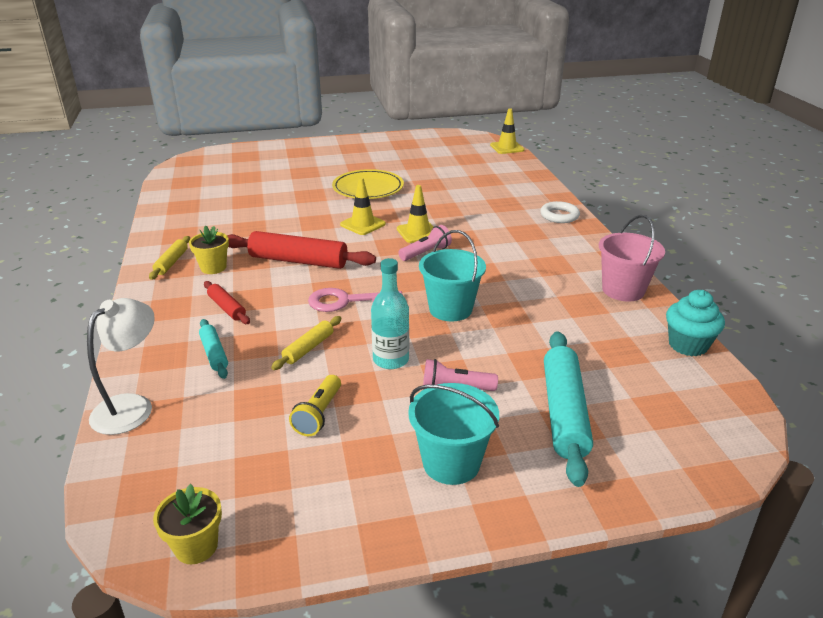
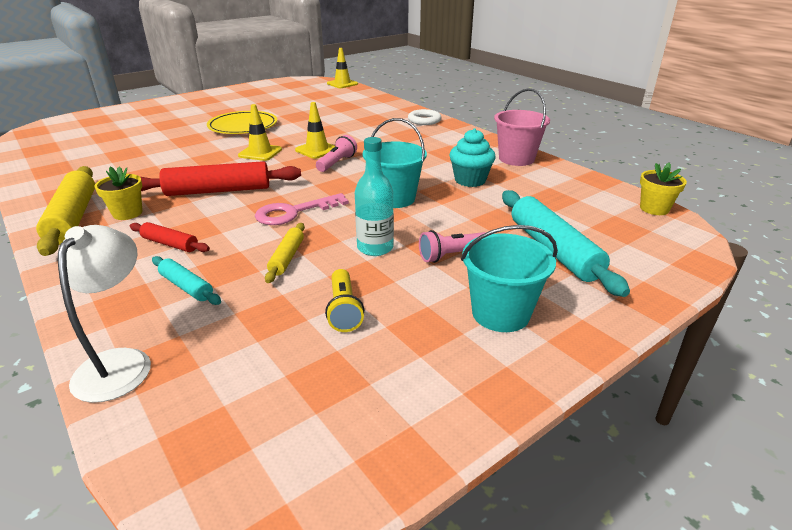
camera: 25 degrees left, 0 degrees up
yellow rolling pin [149,236,190,280] -> yellow rolling pin [36,166,95,256], size x1.91
yellow flower pot [153,484,222,564] -> yellow flower pot moved to [640,163,687,215]
turquoise cupcake [666,290,725,357] -> turquoise cupcake moved to [449,128,496,187]

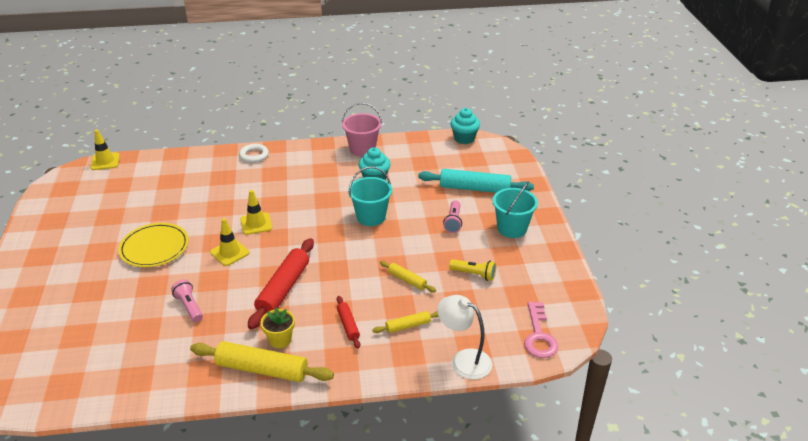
camera: 60 degrees left, 5 degrees up
red rolling pin [130,222,210,252] -> red rolling pin turned 75 degrees counterclockwise [337,296,360,349]
turquoise rolling pin [152,256,221,305] -> yellow rolling pin [373,311,439,333]
pink key [255,193,349,225] -> pink key moved to [524,301,558,358]
pink flashlight [316,135,357,172] -> pink flashlight moved to [171,279,203,322]
turquoise bottle [355,137,394,256] -> none
yellow flower pot [640,163,687,215] -> turquoise cupcake [450,108,480,144]

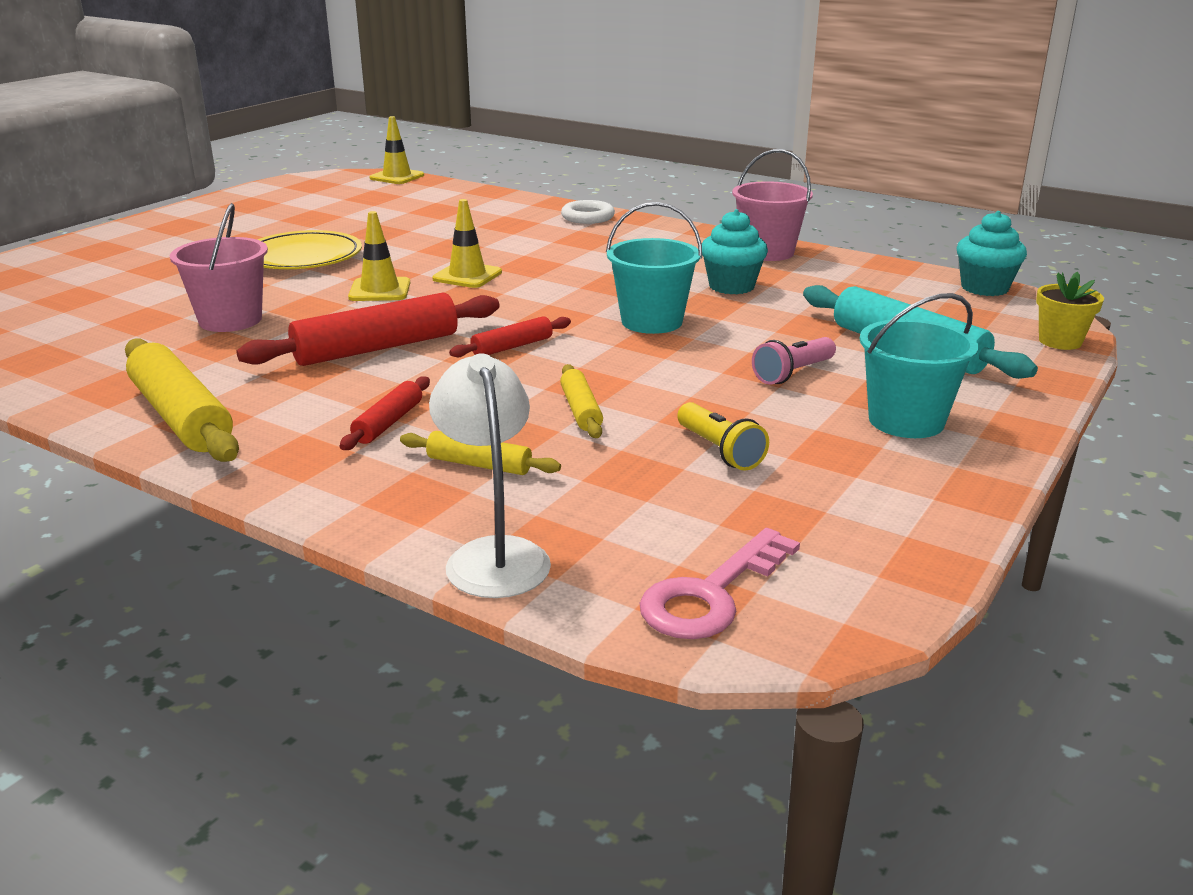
camera: 40 degrees right, 10 degrees down
pink flashlight [171,279,203,322] -> pink bucket [170,203,268,332]
yellow flower pot [261,307,295,348] -> yellow flower pot moved to [1036,272,1104,350]
none -> red rolling pin [449,316,571,357]

